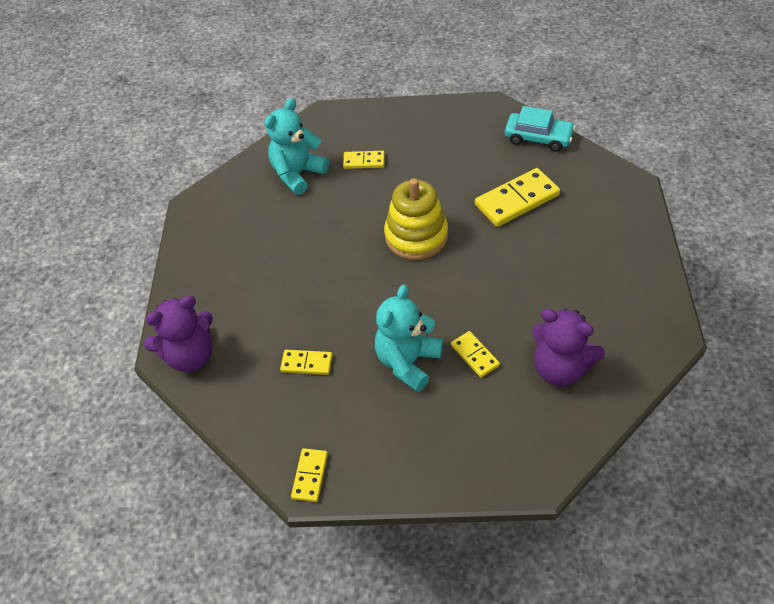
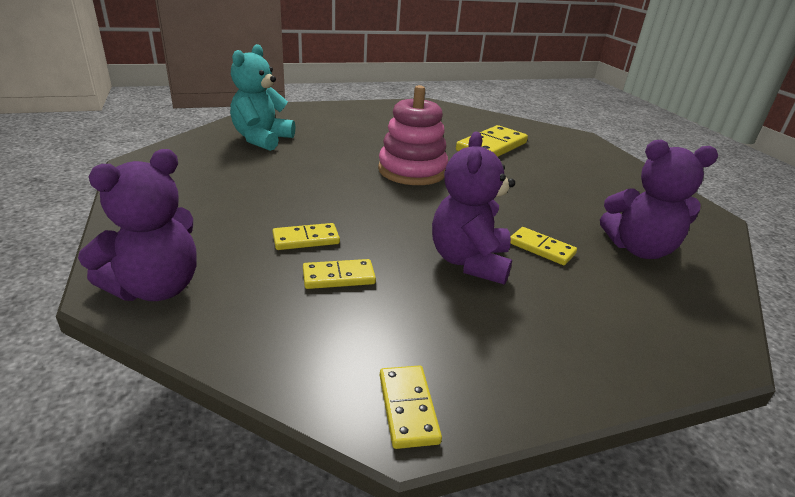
camera: 25 degrees left, 20 degrees down
yellow domino [343,151,385,169] -> yellow domino moved to [273,223,340,250]
turquoise teddy bear [375,285,443,392] -> purple teddy bear [432,132,515,285]
yellow stacking toy [384,178,448,260] -> pink stacking toy [378,85,448,185]
turquoise car [505,106,575,152] -> none

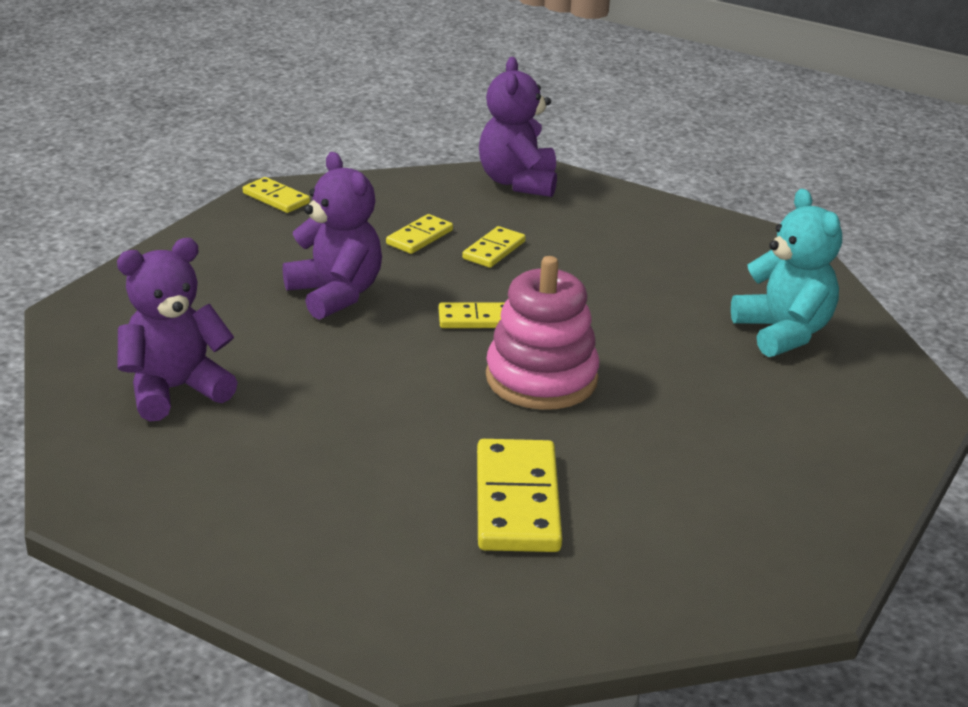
camera: 140 degrees right, 0 degrees up
yellow domino [510,227,577,265] -> yellow domino moved to [439,302,505,328]

